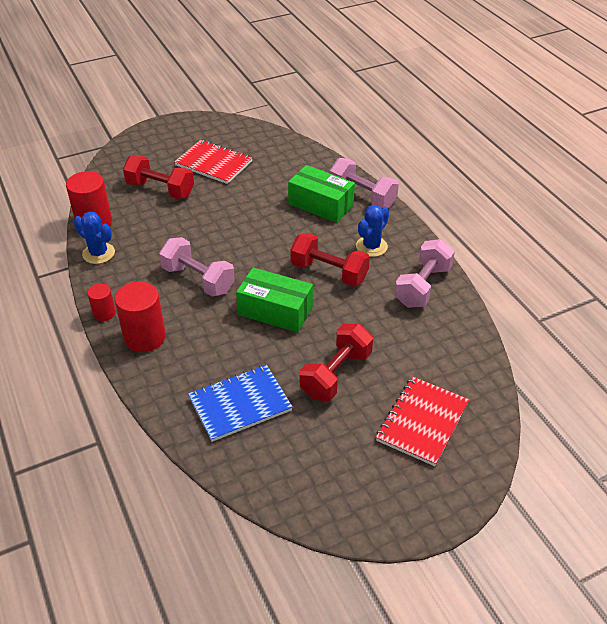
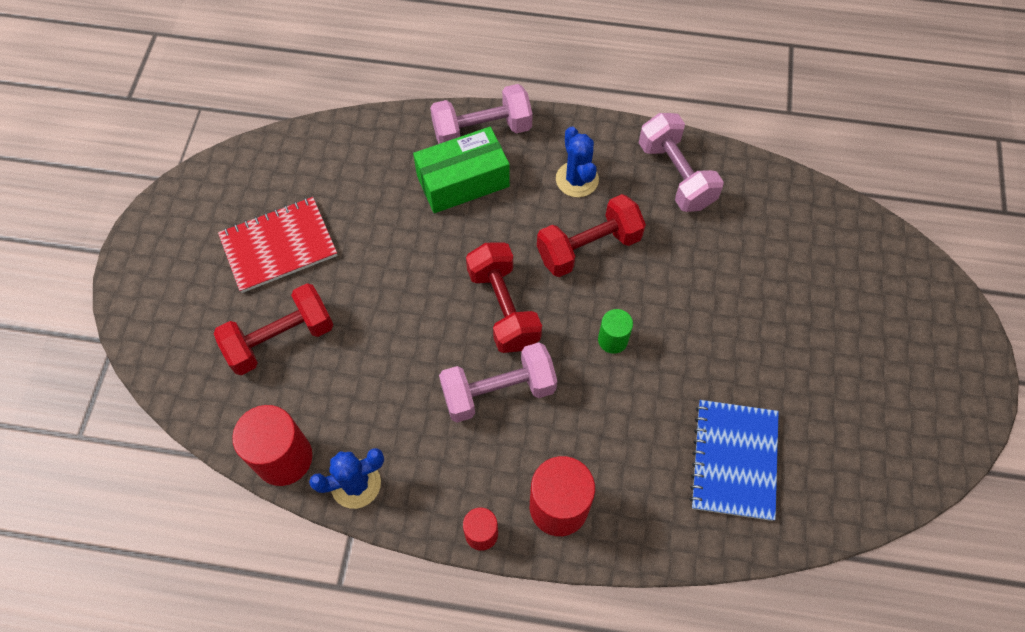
camera: 55 degrees left, 20 degrees up
green box [236,267,313,333] -> green cylinder [598,309,633,354]
red dumbbell [300,324,373,401] -> red dumbbell moved to [466,242,542,353]
red notebook [376,377,469,466] -> none

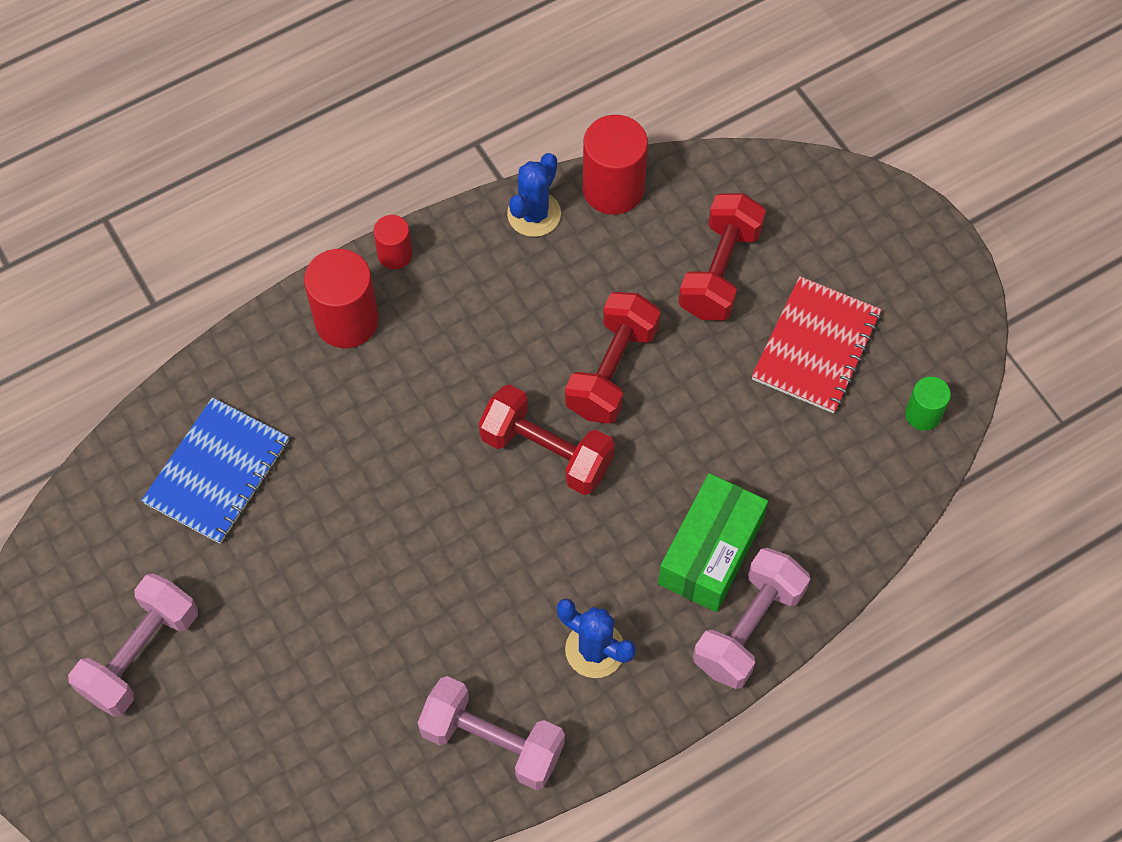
camera: 140 degrees right, 0 degrees up
pink dumbbell [439,342,557,423] -> pink dumbbell moved to [68,573,198,717]
red dumbbell [537,194,646,277] -> red dumbbell moved to [565,292,661,424]
green cylinder [598,309,633,354] -> green cylinder moved to [905,376,951,431]
blue notebook [690,400,779,521] -> blue notebook turned 60 degrees clockwise [141,397,289,544]

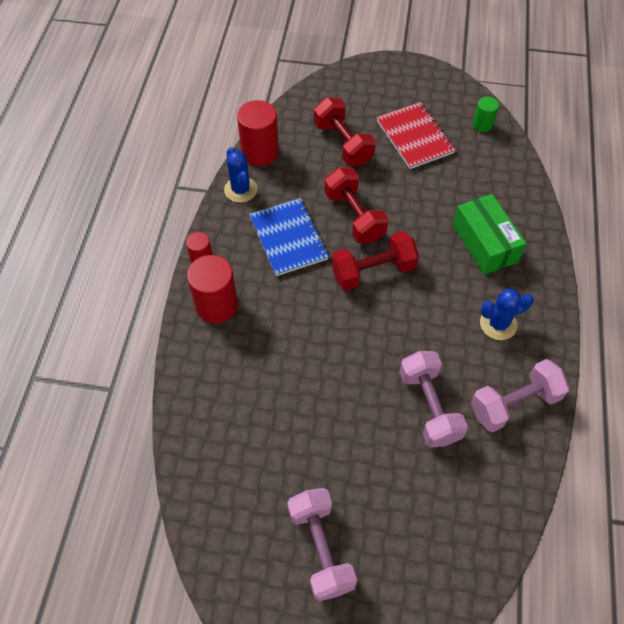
camera: 50 degrees left, 5 degrees down
blue notebook [141,397,289,544] -> blue notebook moved to [249,198,329,276]
pink dumbbell [693,548,810,689] -> pink dumbbell moved to [399,351,468,448]

